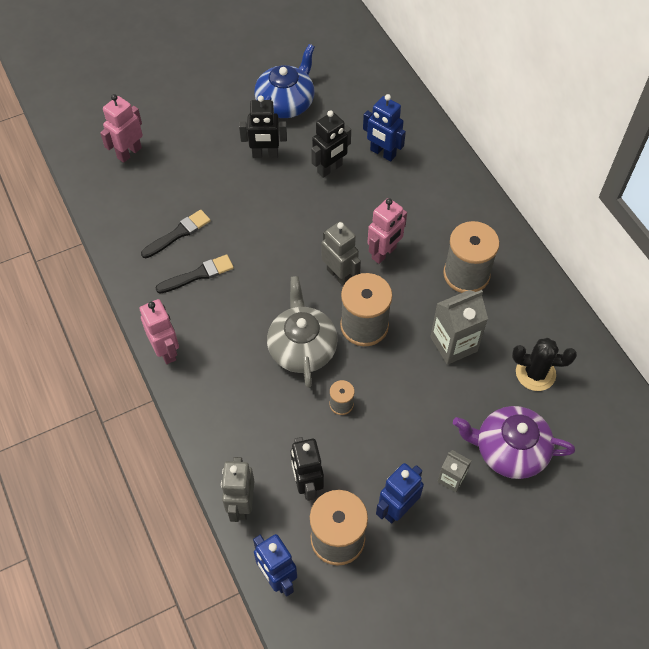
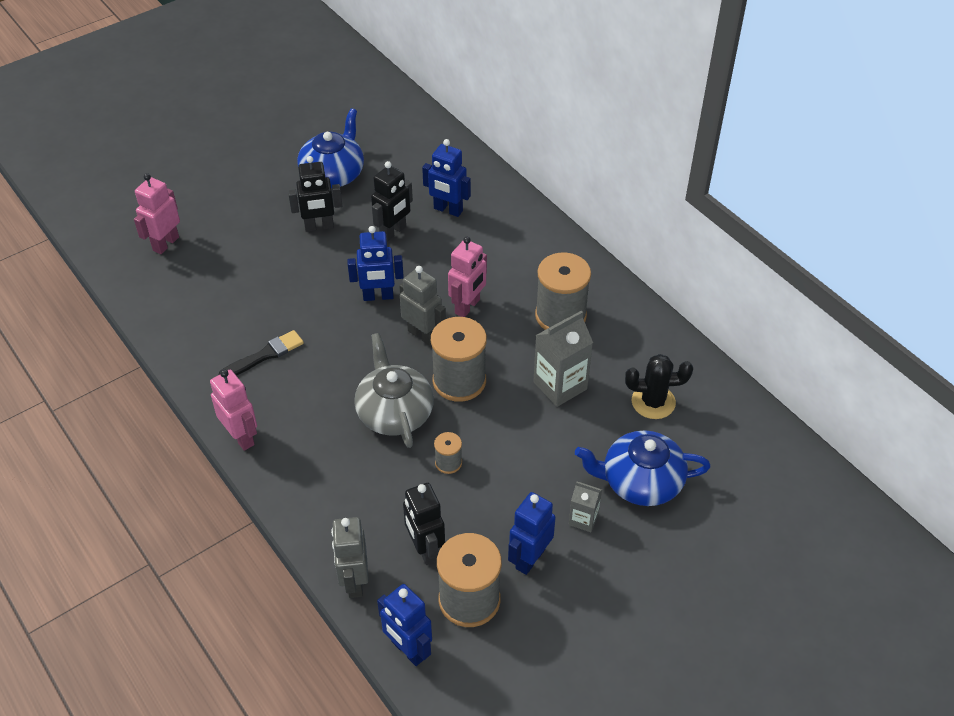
camera: 10 degrees left, 10 degrees down
black brush [141,210,211,258] -> none
purple teapot [453,406,575,479] -> blue teapot [575,430,710,506]
none -> blue robot [347,226,404,301]

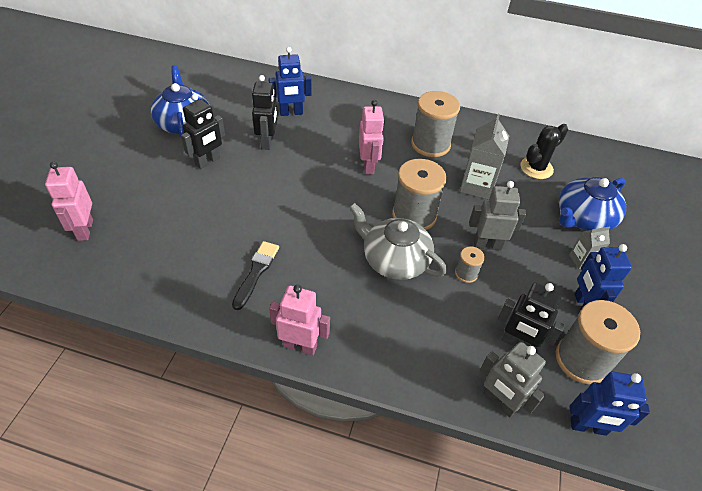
camera: 40 degrees left, 0 degrees up
blue robot [347,226,404,301] -> none
grey robot [399,266,446,346] -> grey robot moved to [469,181,526,250]

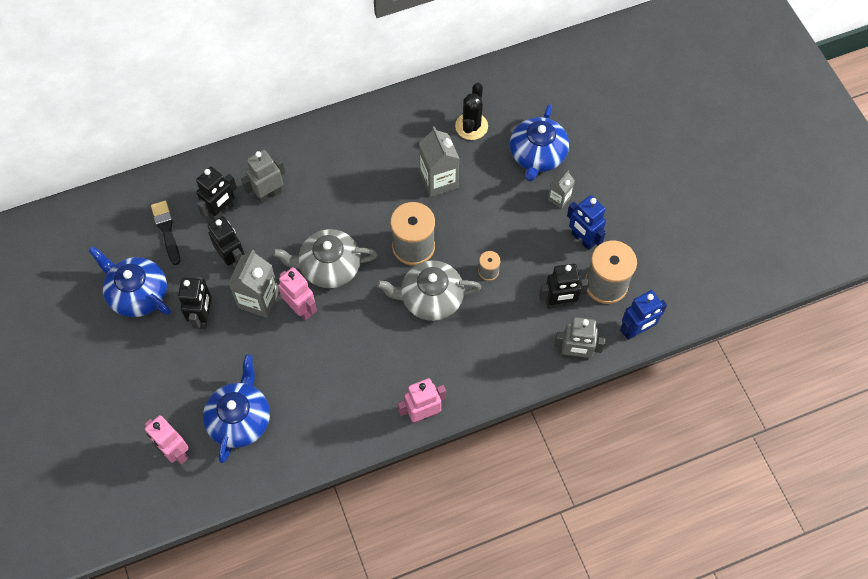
camera: 35 degrees left, 15 degrees up
black brush [232,241,279,310] -> black brush moved to [151,201,180,265]
blue robot [269,47,312,116] -> black robot [196,167,237,221]
pink robot [359,100,385,174] -> pink robot moved to [278,267,317,321]
grey spool [411,91,460,157] -> none
grey robot [469,181,526,250] -> grey robot moved to [241,150,286,204]
none -> blue teapot [203,354,270,463]
none -> grey carton [228,250,279,318]
none -> grey teapot [273,229,378,288]

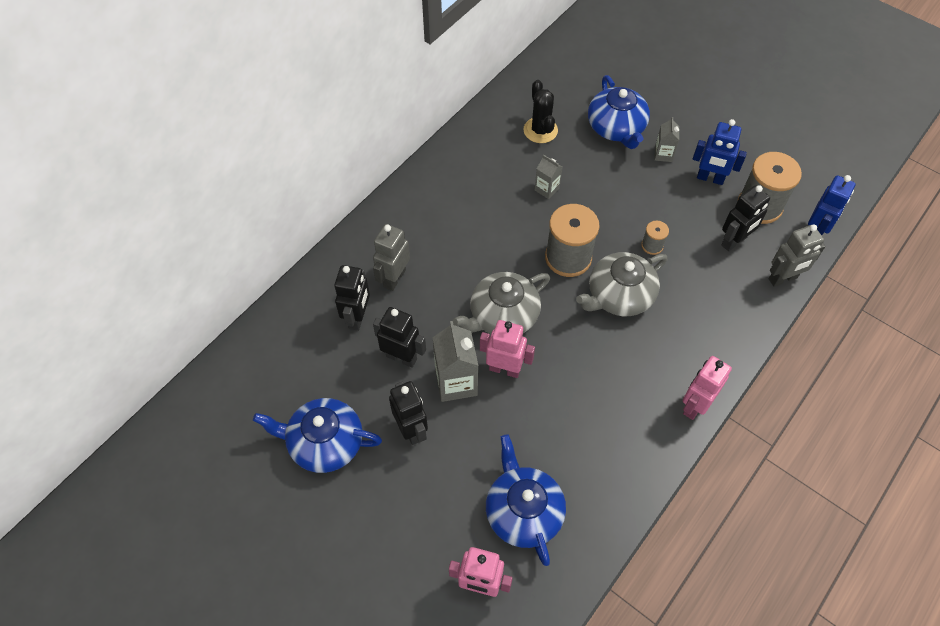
camera: 30 degrees left, 5 degrees down
black brush [151,201,180,265] -> none
grey carton [419,126,460,197] -> grey carton [535,154,562,199], size x0.56

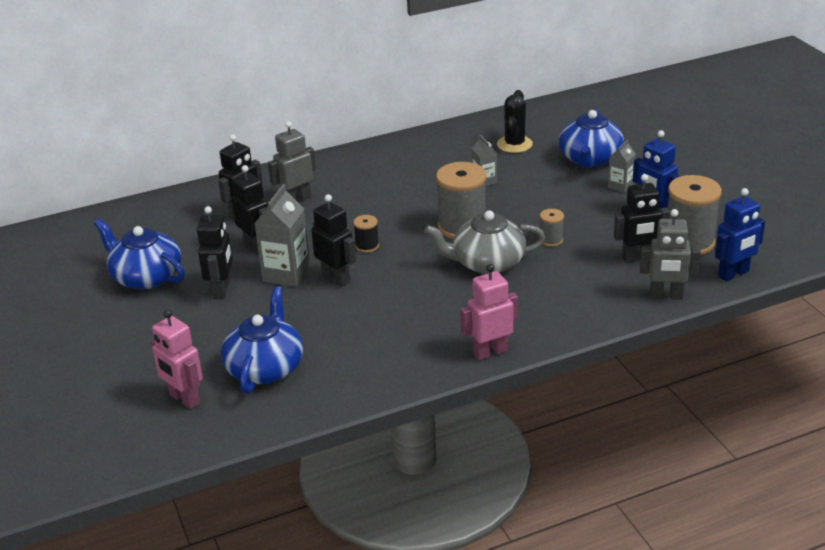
camera: 30 degrees right, 25 degrees down
grey teapot [452,272,550,334] -> black spool [353,215,379,253]
pink robot [480,320,535,378] -> black robot [311,194,356,286]

